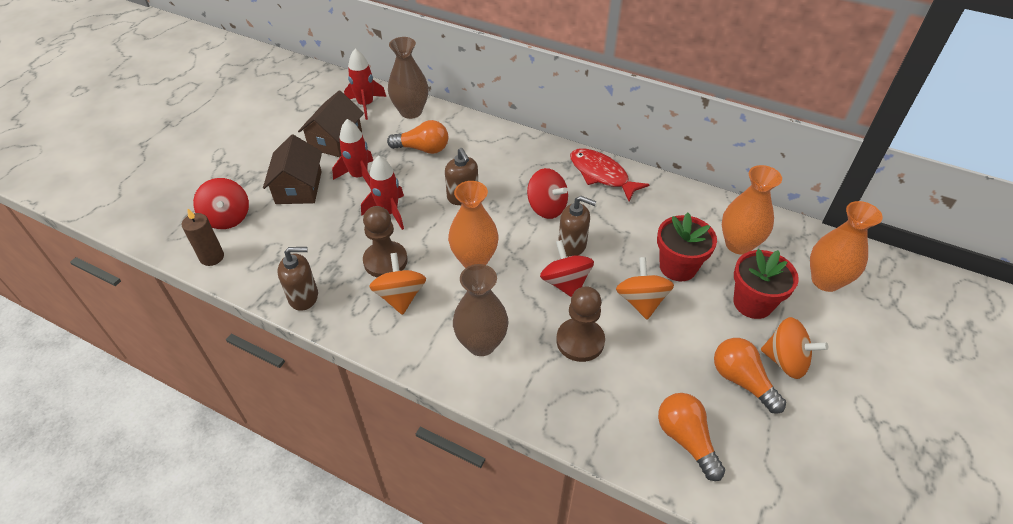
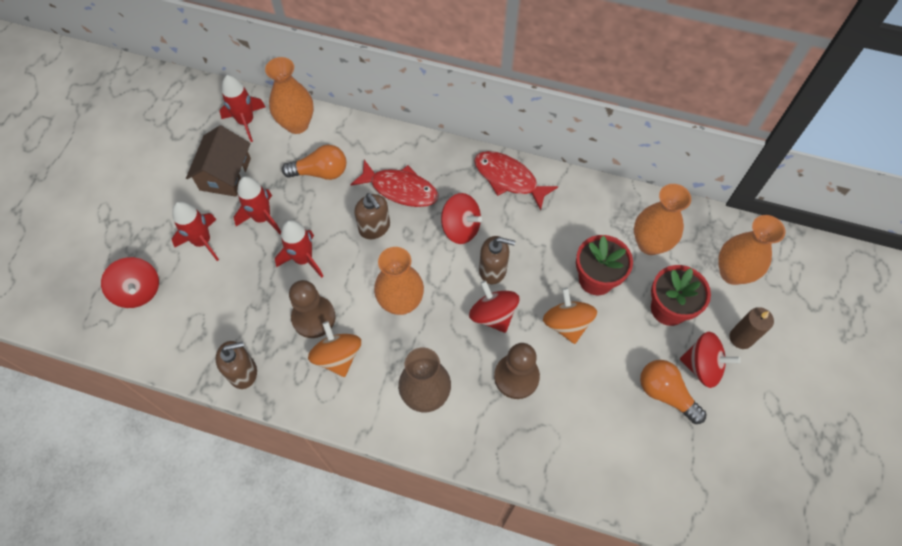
camera: 10 degrees left, 15 degrees up
brown candle [181,208,224,266] -> brown candle moved to [729,307,774,349]
brown house [263,135,322,204] -> red rocket [172,201,219,261]
brown vase [388,37,429,119] -> orange vase [265,57,314,134]
orange light bulb [658,393,725,481] -> none
orange spinning top [761,317,828,379] -> red spinning top [680,332,741,388]
none -> red fish [350,160,439,207]

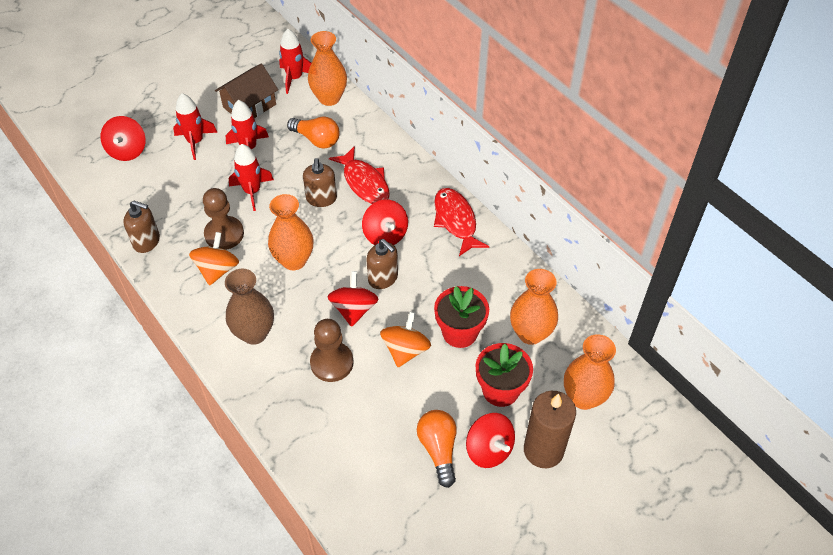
camera: 35 degrees right, 10 degrees down
brown candle [729,307,774,349] -> brown candle [524,391,576,468], size x1.63

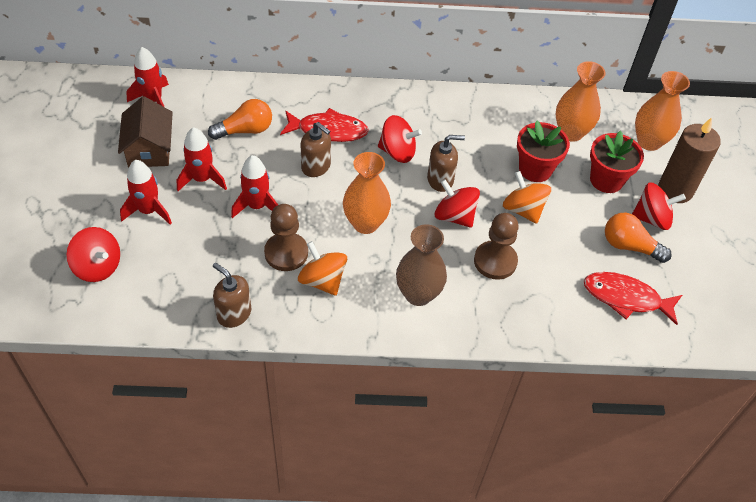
camera: 55 degrees left, 0 degrees up
brown soap dispenser [123,200,160,253] -> brown soap dispenser turned 105 degrees counterclockwise [213,263,251,328]
orange vase [308,31,347,106] -> none
red fish [434,188,489,256] -> red fish moved to [584,272,682,325]

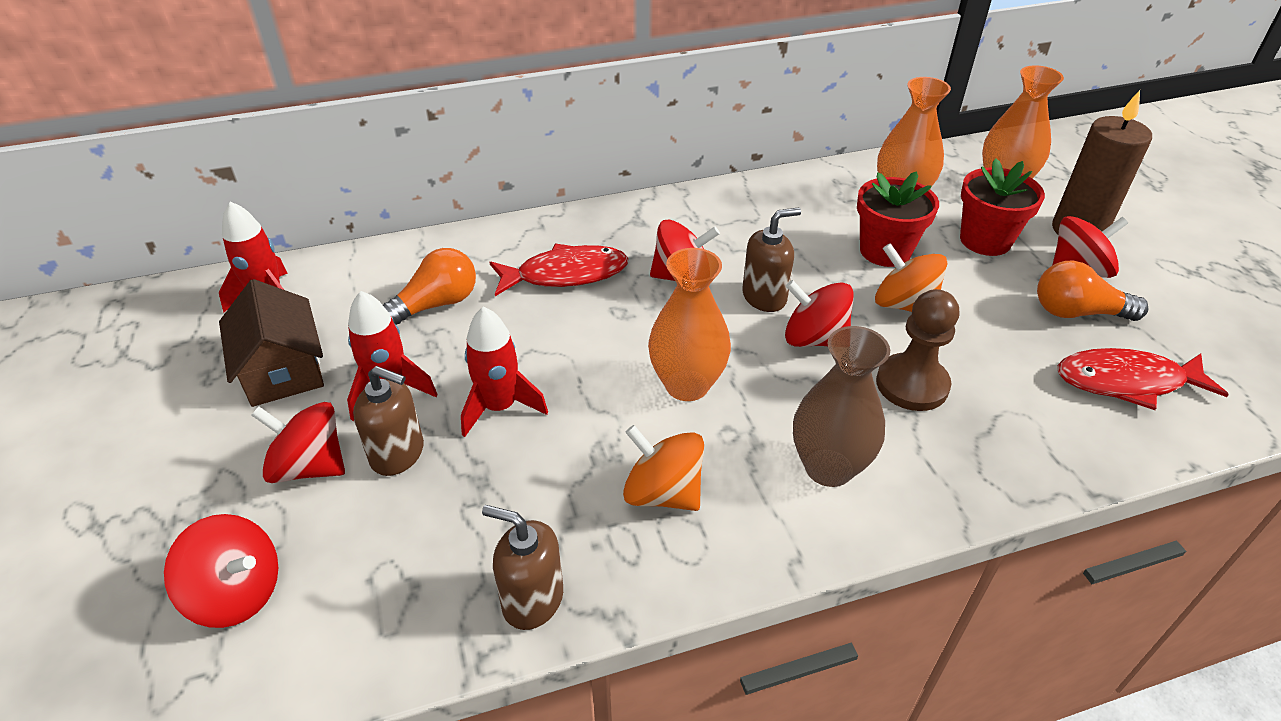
camera: 15 degrees left, 10 degrees down
red rocket [120,160,172,225] -> red spinning top [251,402,345,483]
brown pawn [264,204,308,271] -> none
brown soap dispenser [301,122,331,177] -> brown soap dispenser moved to [353,366,424,476]

